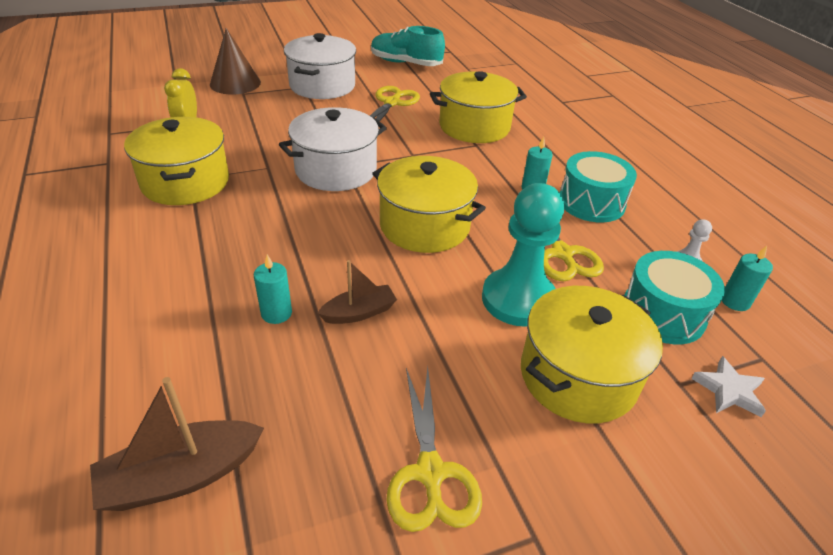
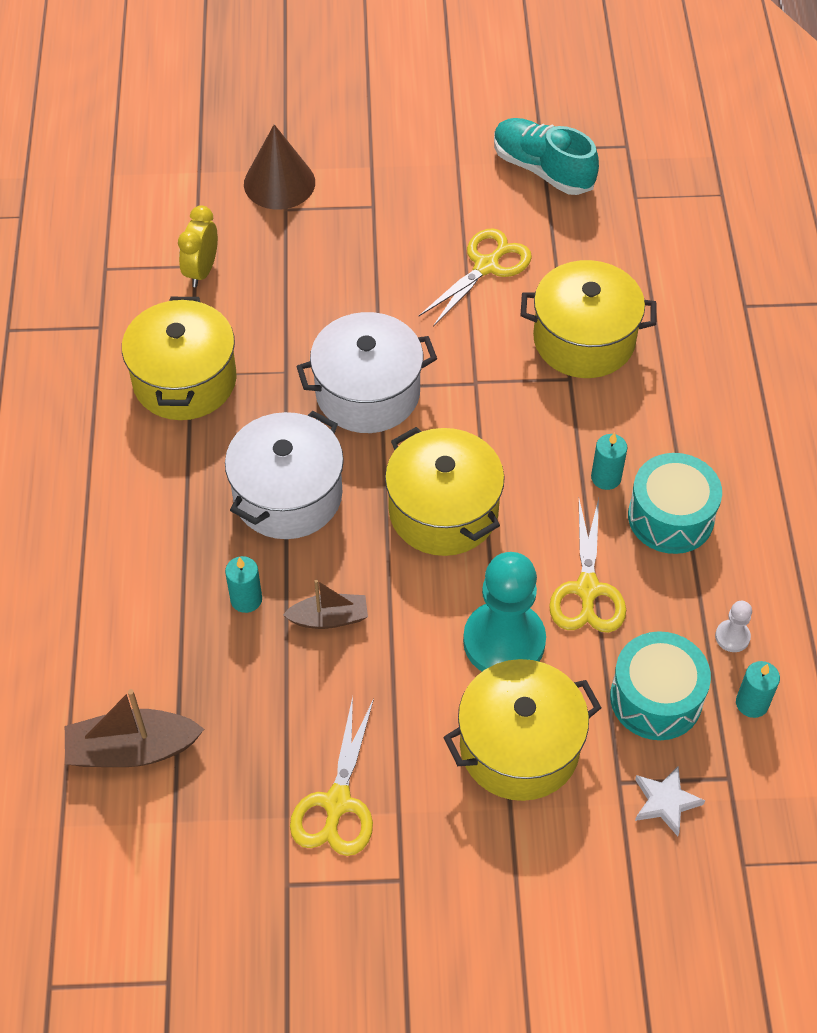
camera: 20 degrees right, 15 degrees up
white pot [284,33,356,99] -> white pot moved to [225,411,344,539]

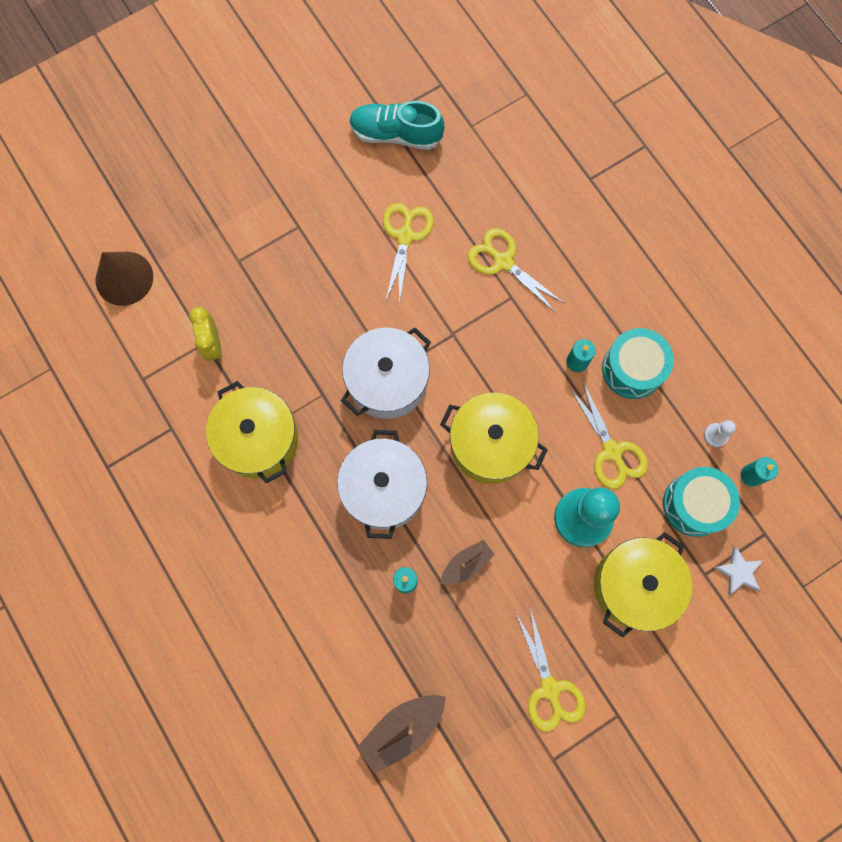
camera: 30 degrees left, 20 degrees up
brown cone [244,124,315,209] -> brown cone moved to [96,252,153,306]
yellow pot [520,260,656,378] -> yellow scissors [468,228,565,313]

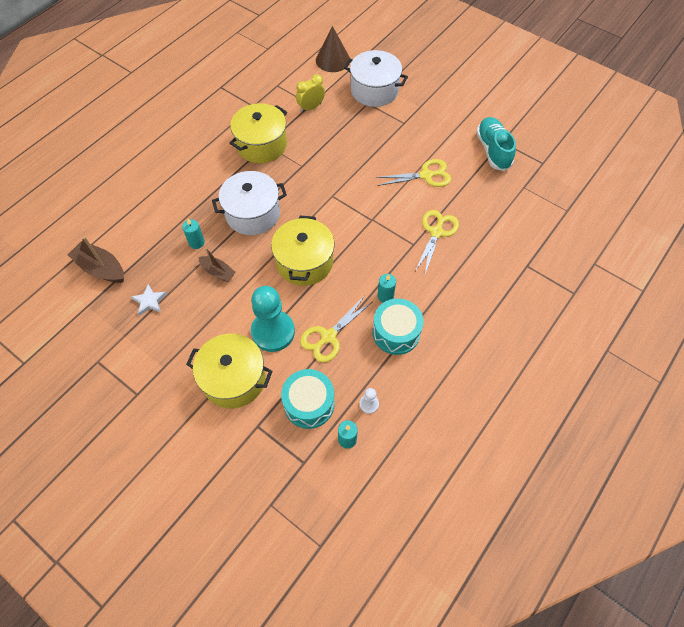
camera: 70 degrees right, 15 degrees down
white pot [341,327,431,419] -> white pot moved to [344,50,408,107]
yellow scissors [516,608,585,732] -> none
white star [714,546,763,595] -> white star moved to [131,284,167,316]

